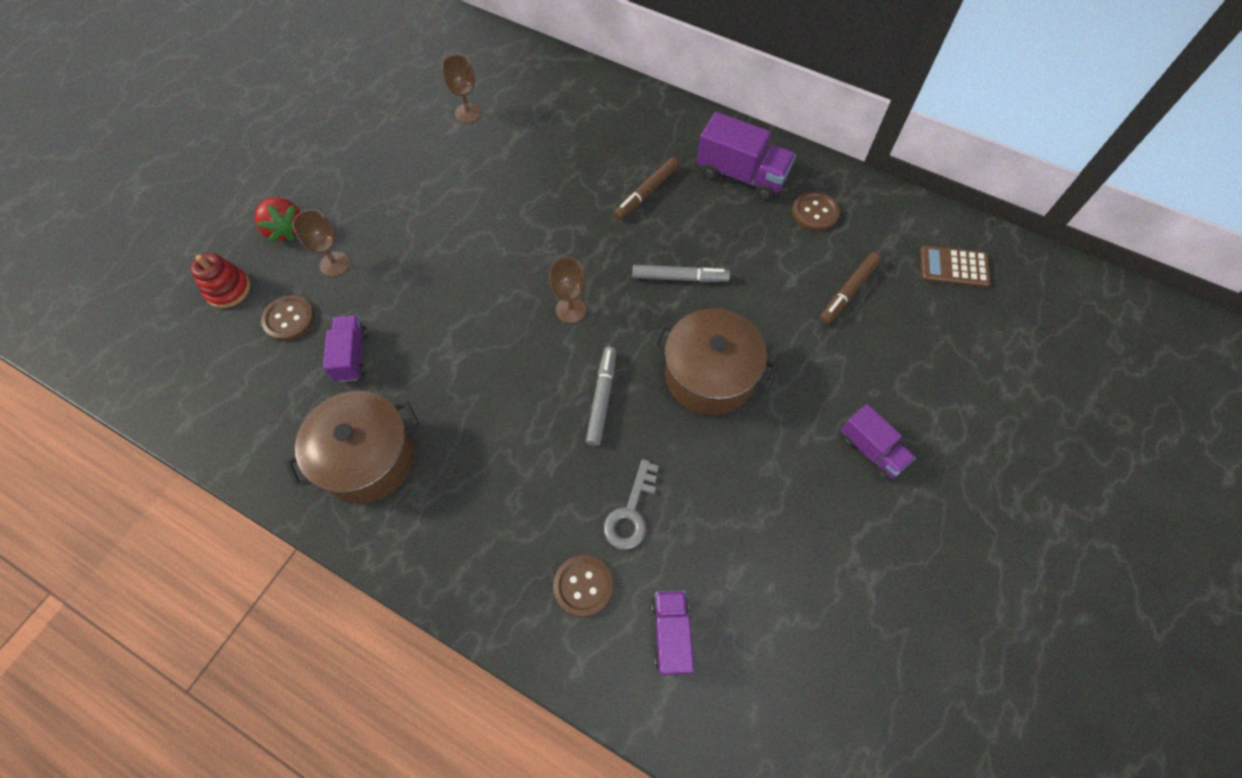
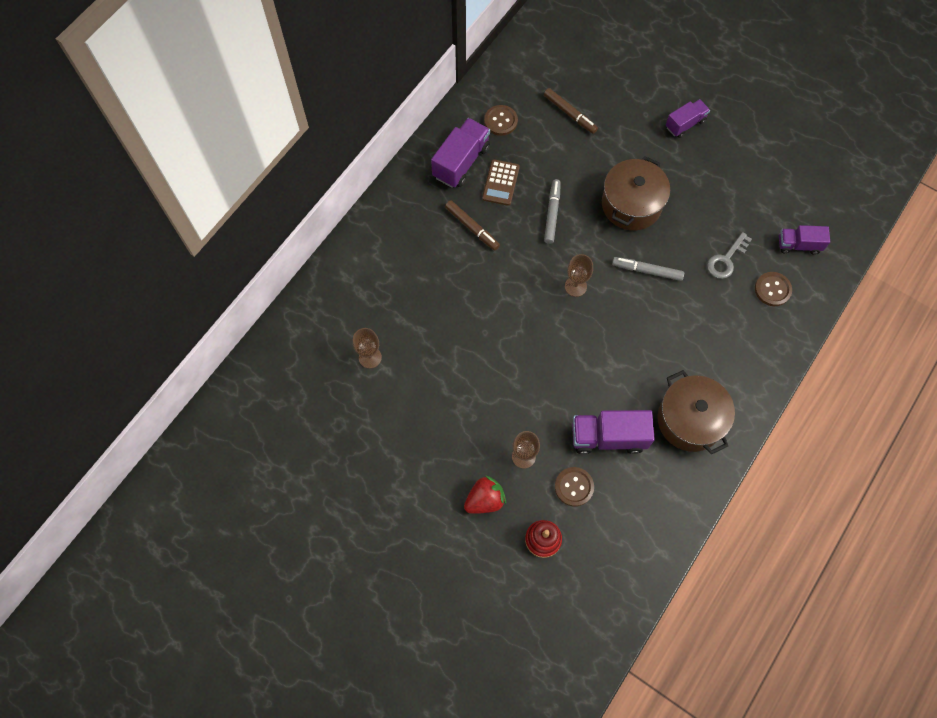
camera: 85 degrees left, 5 degrees up
purple truck [323,315,368,382] -> purple truck [572,410,655,454], size x1.58
grey key [604,459,659,550] -> grey key turned 105 degrees clockwise [707,232,752,279]
brown calculator [920,245,991,288] -> brown calculator moved to [482,159,520,206]

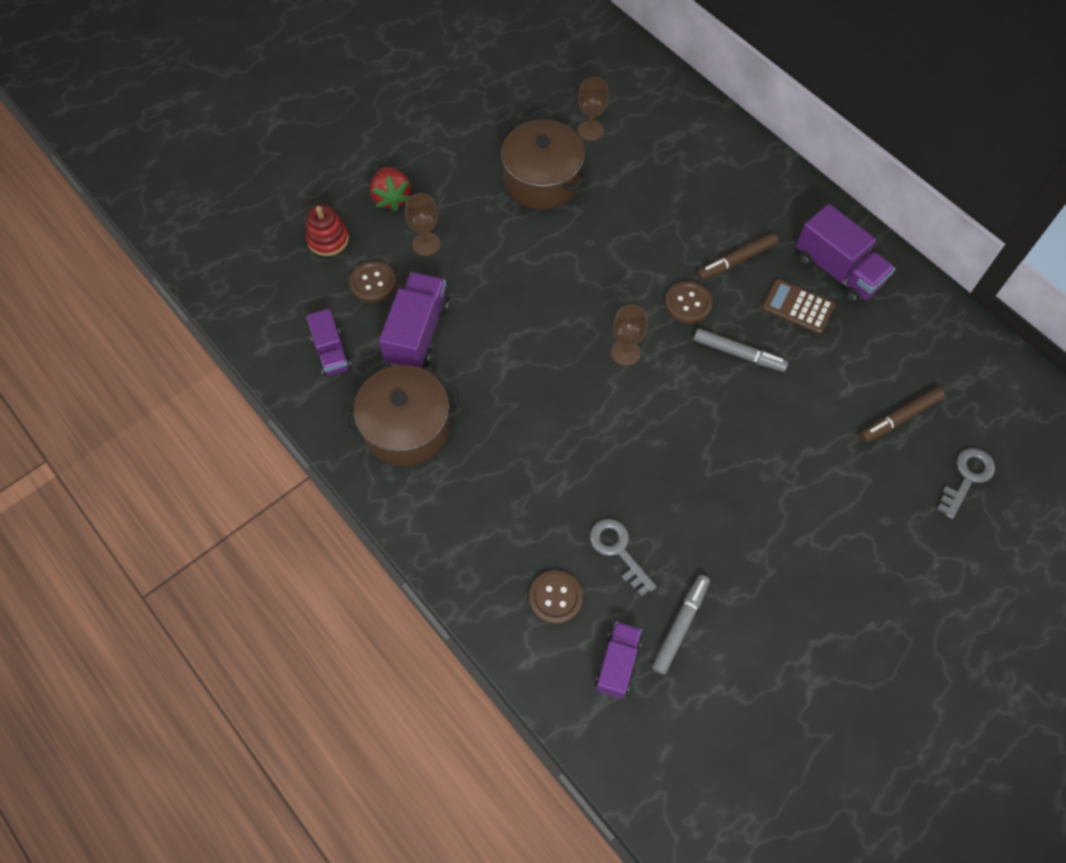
camera: 105 degrees right, 5 degrees down
brown button [484,105,518,136] -> brown button moved to [665,281,713,324]
brown pot [602,156,670,230] -> brown pot moved to [498,119,588,210]
grey marker [612,257,684,281] -> grey marker moved to [652,575,710,675]
purple truck [666,99,710,138] -> purple truck moved to [306,309,351,377]
none -> grey key [937,448,995,519]

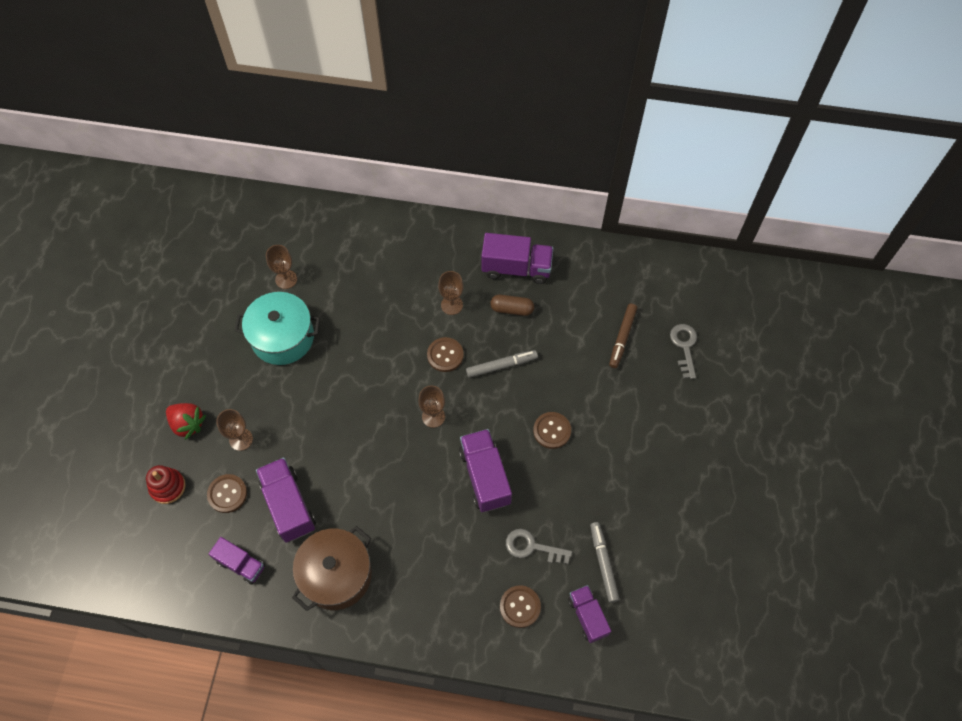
camera: 40 degrees left, 0 degrees up
brown pot [498,119,588,210] -> turquoise pot [234,292,320,365]
brown marker [697,233,778,281] -> brown goblet [438,271,463,315]
brown calculator [762,279,835,334] -> brown capsule [490,295,534,316]
none -> purple truck [459,429,512,512]
none -> brown button [533,412,571,449]

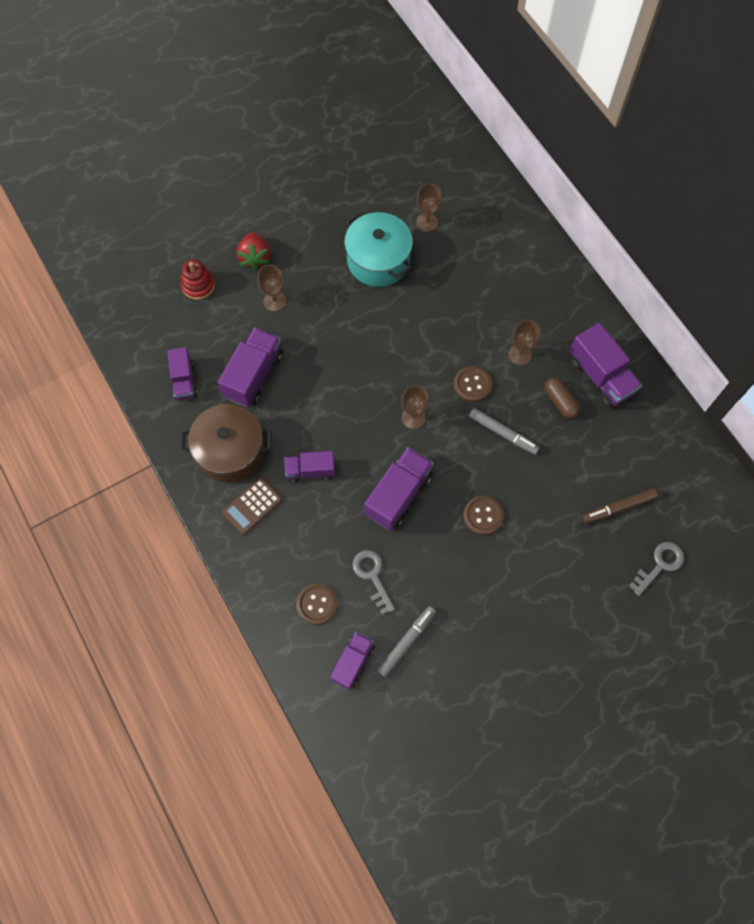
camera: 50 degrees right, 5 degrees up
brown button [207,474,247,513] -> none
none -> brown calculator [222,477,282,535]
none -> purple truck [284,451,335,483]

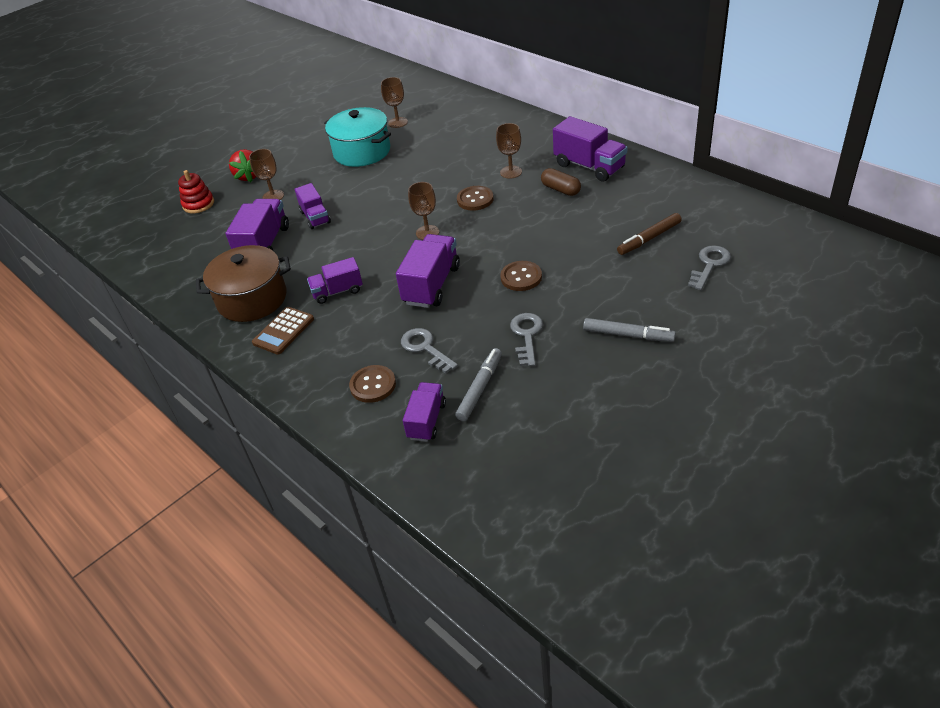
camera: 10 degrees left, 25 degrees down
purple truck [167,347,197,400] -> purple truck moved to [295,183,331,229]
grey marker [469,408,540,455] -> grey marker moved to [583,318,676,342]
none -> grey key [510,313,543,366]

